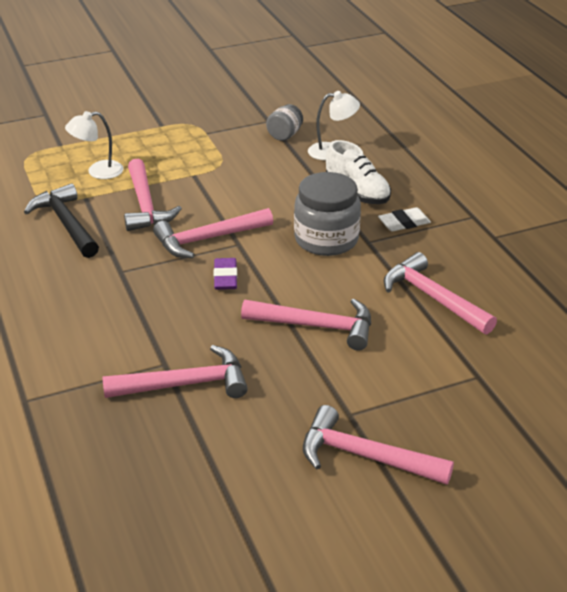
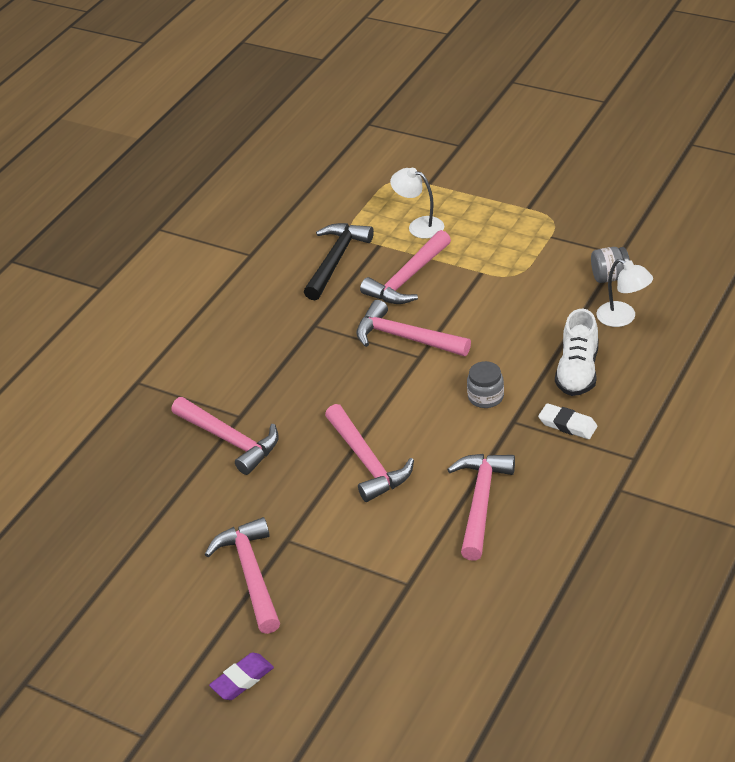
camera: 55 degrees right, 5 degrees up
purple eraser [214,258,237,290] -> purple eraser moved to [209,653,274,700]
grey jar [294,172,361,256] -> grey jar [467,361,504,408], size x0.53

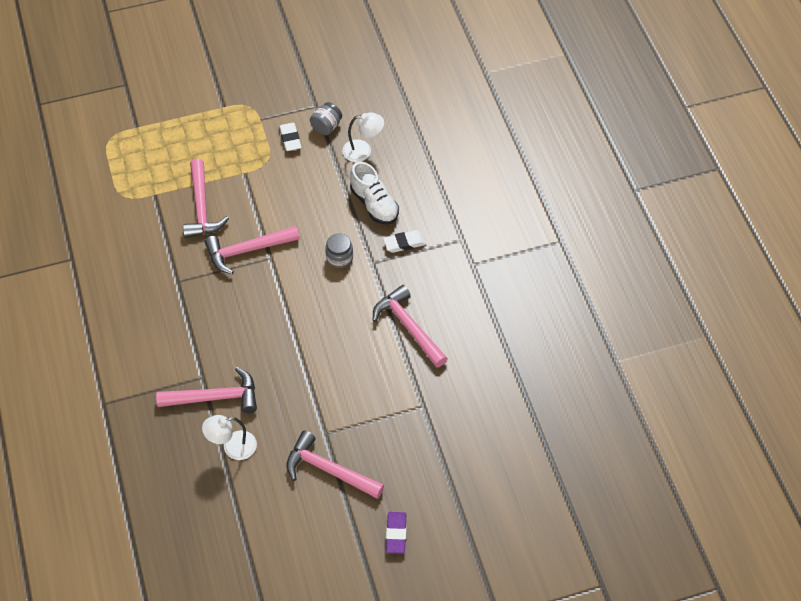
camera: 50 degrees left, 15 degrees up
black hammer [304,223,374,300] -> none
pink hammer [325,404,414,502] -> none
white lamp [390,168,444,239] -> white lamp moved to [202,415,257,460]
none -> white eraser [279,123,301,151]

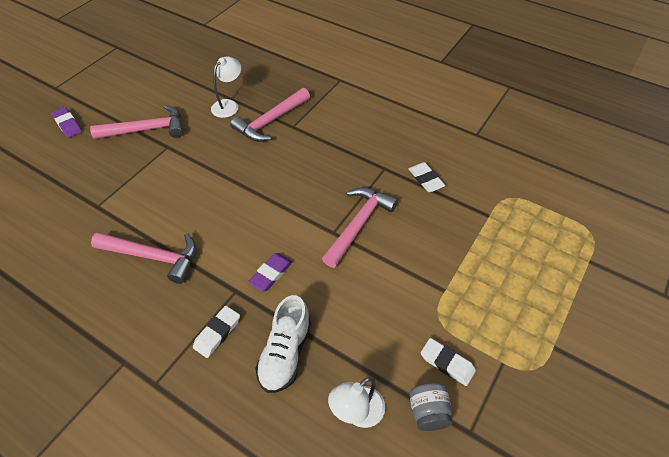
camera: 140 degrees right, 5 degrees down
pink hammer [183,159,229,238] -> none
grey jar [325,234,353,268] -> purple eraser [248,253,292,291]
white shoe [350,162,399,225] -> white shoe turned 90 degrees counterclockwise [255,295,311,393]
none -> white eraser [408,162,445,192]

